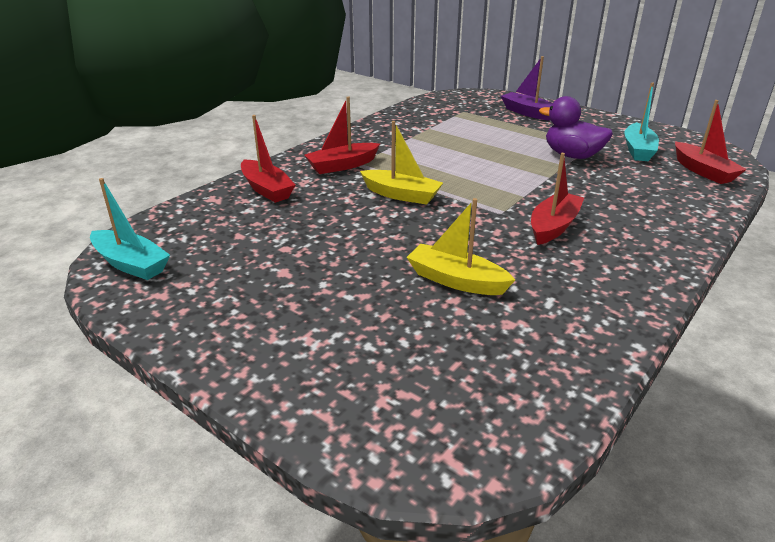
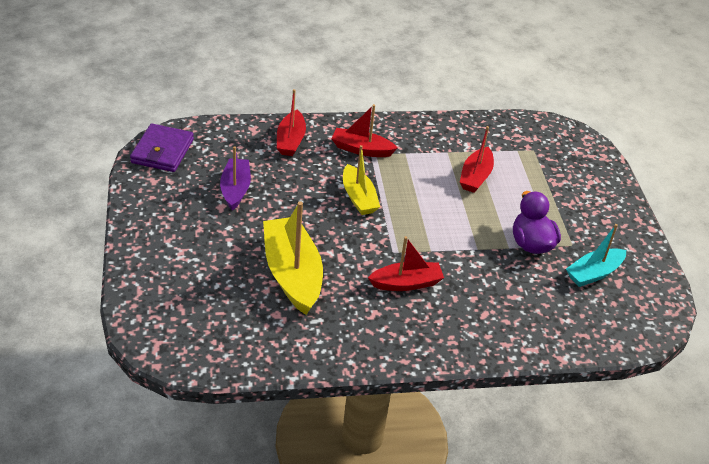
camera: 40 degrees right, 10 degrees up
turquoise boat [90,178,170,280] -> purple wallet [130,124,194,172]
yellow boat [406,198,515,295] -> yellow boat [263,201,323,315], size x1.64
purple boat [501,56,553,121] -> purple boat moved to [220,146,251,211]
red boat [675,100,747,184] -> red boat moved to [460,126,494,193]

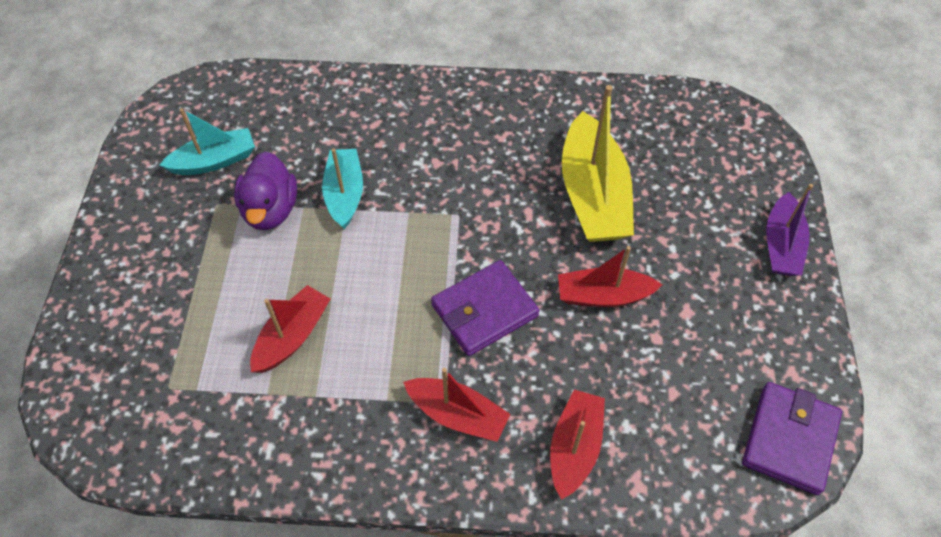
camera: 165 degrees left, 15 degrees up
purple boat [220,146,251,211] -> purple boat moved to [766,184,813,276]
yellow boat [343,145,380,215] -> purple wallet [431,260,539,356]
red boat [368,236,444,291] -> red boat moved to [558,246,662,307]
none -> turquoise boat [322,148,363,229]

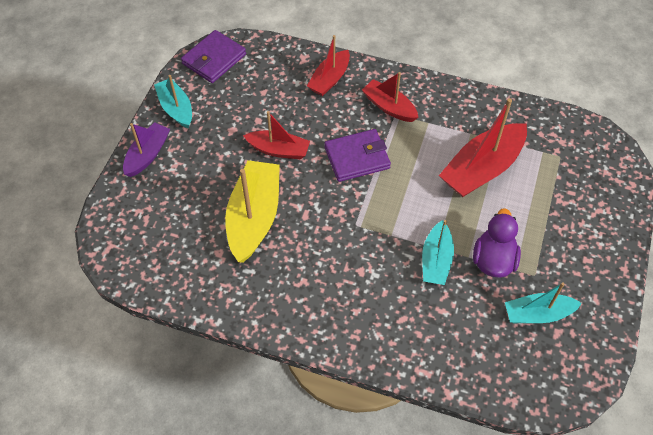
camera: 165 degrees left, 0 degrees up
red boat [250,285,330,373] -> red boat [439,98,527,197], size x1.64
none -> turquoise boat [154,75,192,129]

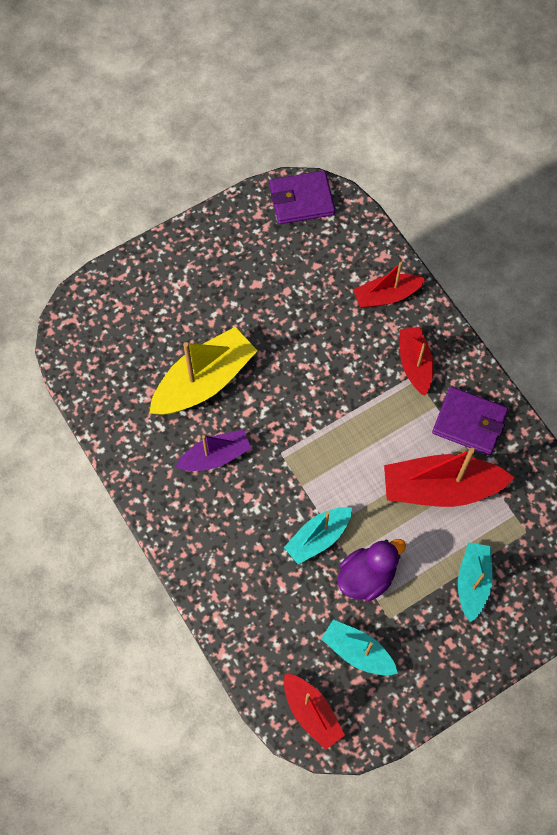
camera: 40 degrees right, 10 degrees up
purple boat [123,122,170,177] -> purple boat moved to [176,430,251,471]
turquoise boat [154,75,192,129] -> turquoise boat moved to [458,542,493,622]
red boat [243,111,310,159] -> red boat moved to [284,673,345,750]
purple wallet [324,129,391,182] -> purple wallet moved to [432,387,508,455]

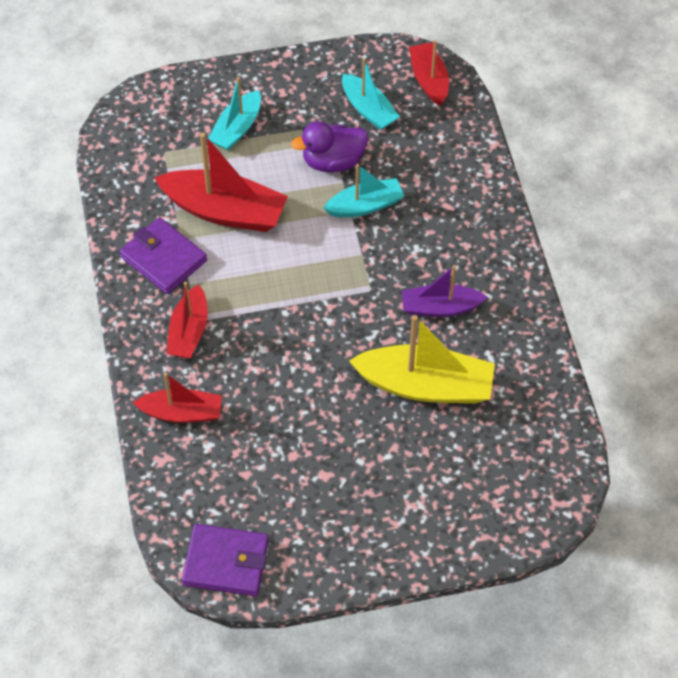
camera: 160 degrees left, 10 degrees down
yellow boat [149,327,258,415] -> yellow boat turned 150 degrees counterclockwise [349,315,495,404]

